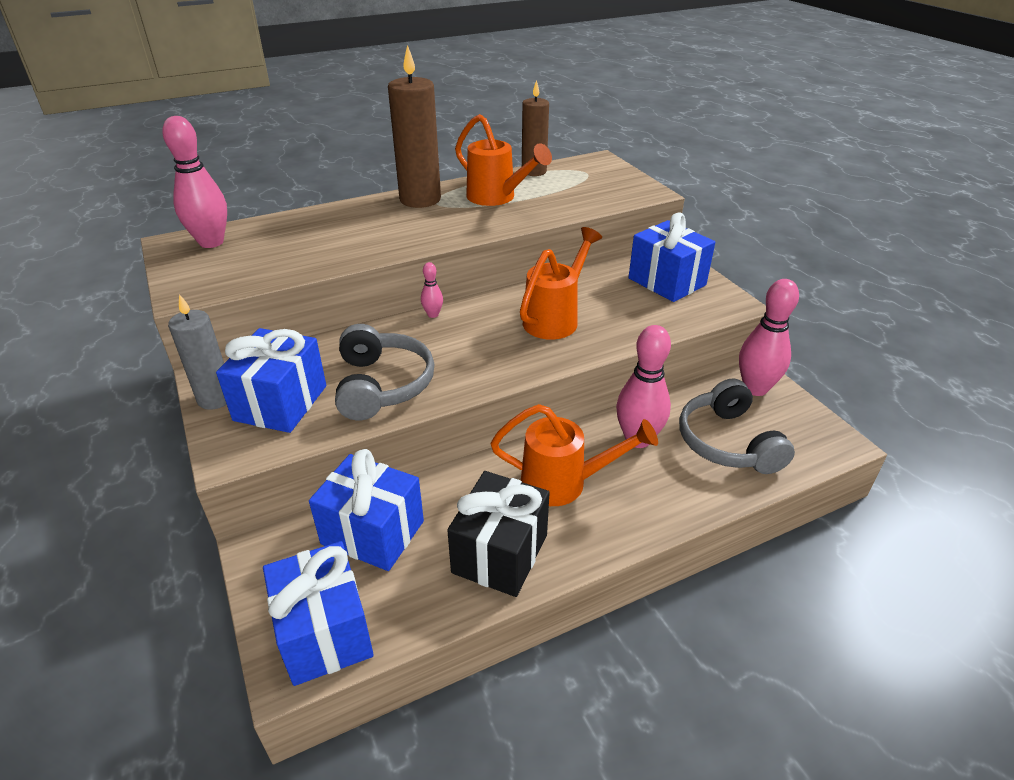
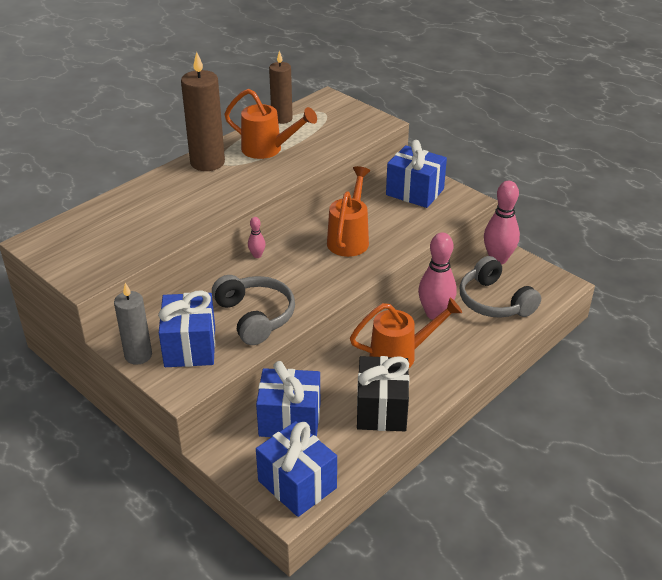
camera: 20 degrees left, 0 degrees up
pink bowling pin [162,116,227,248] -> none

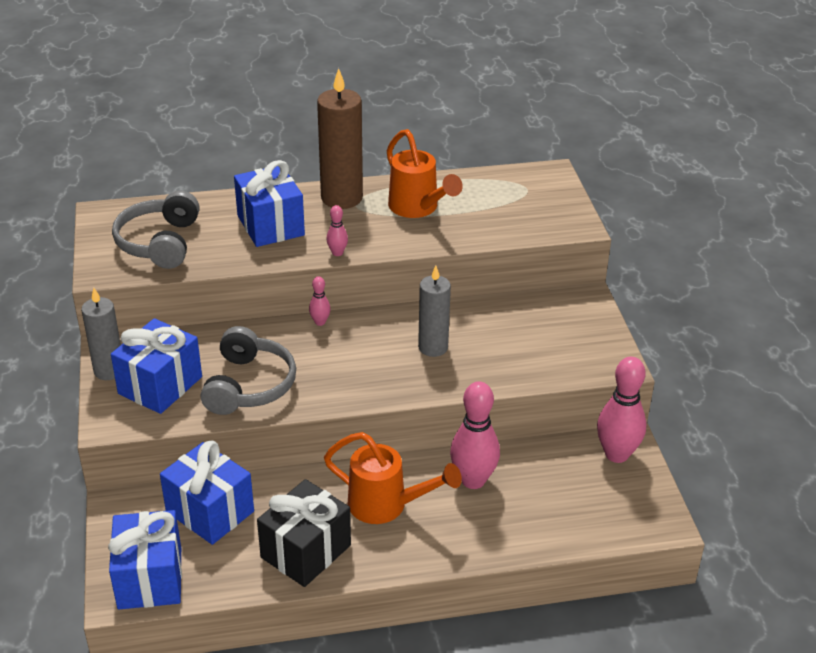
camera: 35 degrees right, 0 degrees up
brown candle [269,51,293,124] -> none
orange watering can [327,166,370,257] -> grey candle [418,266,451,357]
blue gift [386,140,447,208] -> blue gift moved to [234,160,305,247]
grey headphones [459,256,541,318] -> grey headphones moved to [112,190,200,269]
none -> pink bowling pin [326,205,348,256]

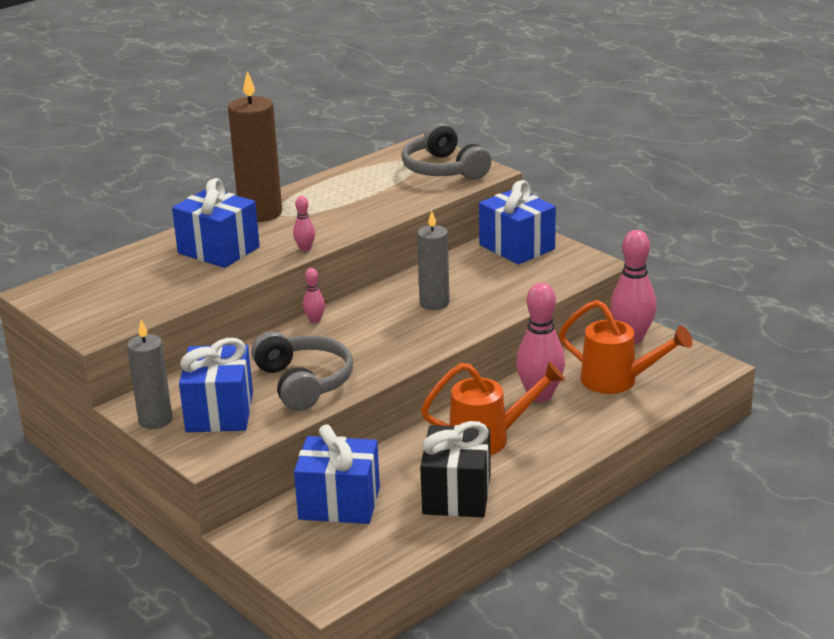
camera: 30 degrees left, 10 degrees down
blue gift [108,510,182,609] -> blue gift moved to [479,180,556,265]
grey headphones [112,190,200,269] -> grey headphones moved to [402,123,491,180]
orange watering can [387,129,463,218] -> orange watering can moved to [559,300,693,394]

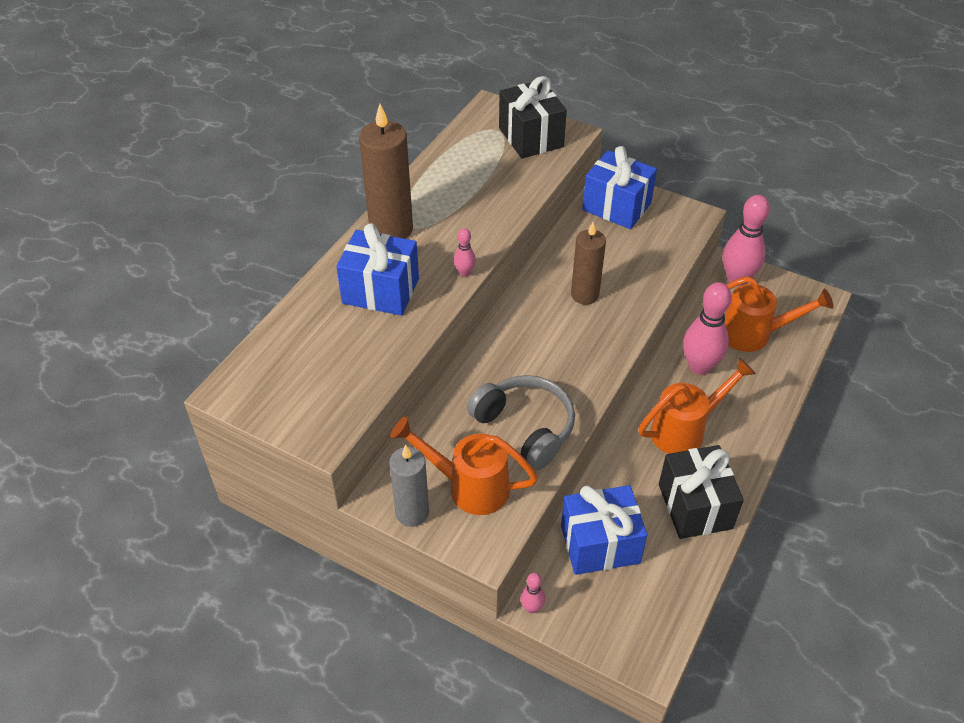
camera: 20 degrees left, 20 degrees up
blue gift [179,338,253,432] -> orange watering can [390,417,538,515]
pink bowling pin [303,268,325,323] -> pink bowling pin moved to [520,573,545,613]
grey headphones [402,123,491,180] -> black gift [499,76,567,159]
grey candle [417,211,450,310] -> brown candle [571,222,606,304]

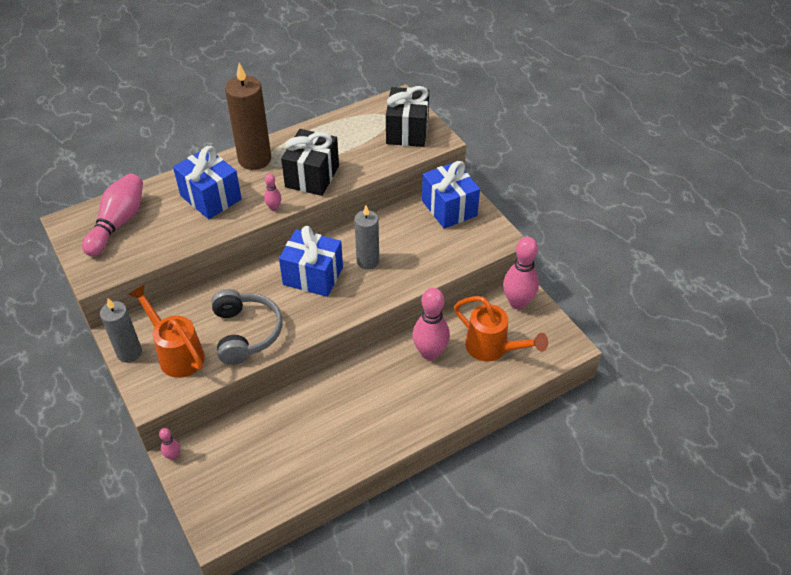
camera: 30 degrees right, 0 degrees up
blue gift [561,485,647,575] -> blue gift moved to [279,226,343,297]
brown candle [571,222,606,304] -> grey candle [354,206,379,270]
orange watering can [638,358,756,454] -> none
black gift [659,445,744,539] -> black gift moved to [281,129,339,196]
none -> pink bowling pin [82,174,143,256]

